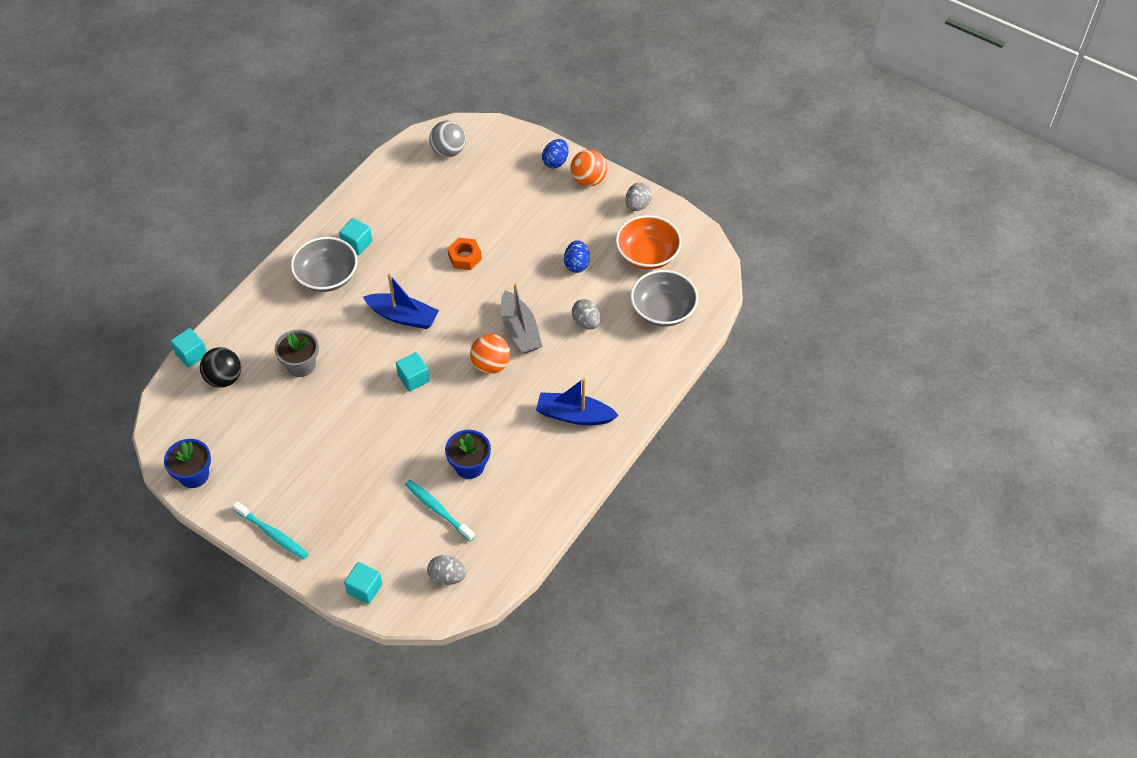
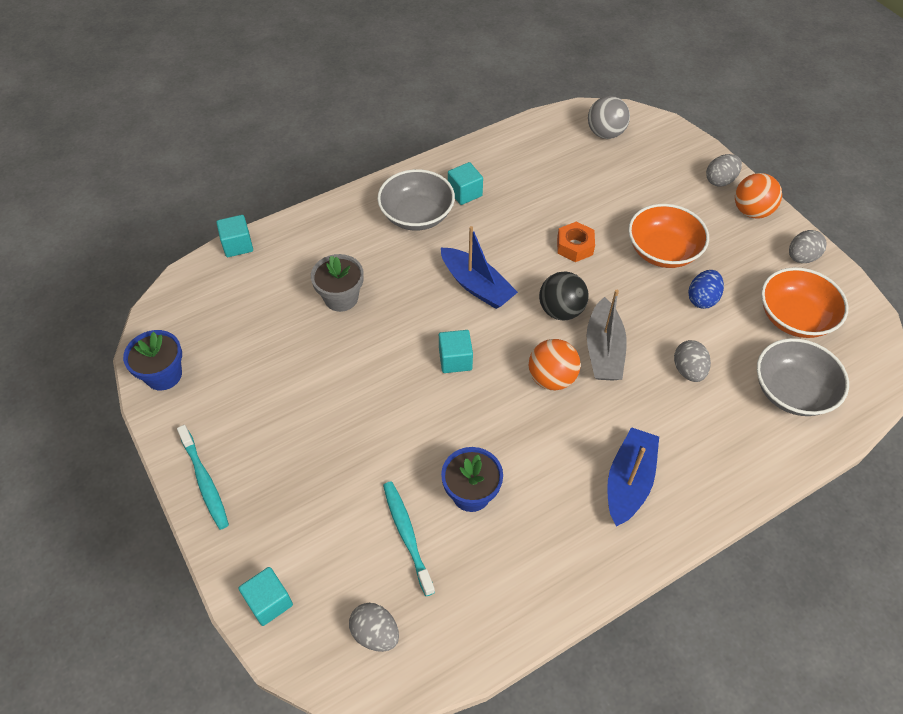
camera: 25 degrees right, 0 degrees up
black ball [200,347,241,388] -> black ball moved to [539,272,589,320]
blue boat [536,378,619,425] -> blue boat turned 75 degrees clockwise [607,427,659,527]
blue egg [542,139,569,168] -> grey egg [706,154,742,186]
none -> orange bowl [628,204,709,268]

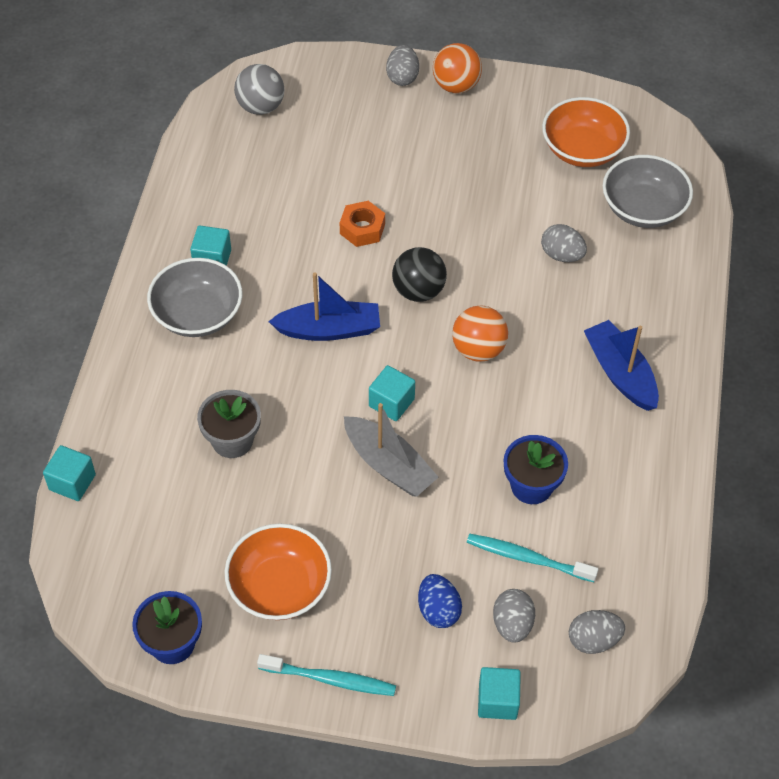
camera: 50 degrees left, 0 degrees up
grey boat [586,290,627,381] -> grey boat moved to [344,403,438,497]
orange bowl [628,204,709,268] -> orange bowl moved to [225,523,332,620]
blue egg [688,270,724,309] -> blue egg moved to [418,574,462,628]
grey egg [789,230,827,263] -> grey egg moved to [493,589,535,643]

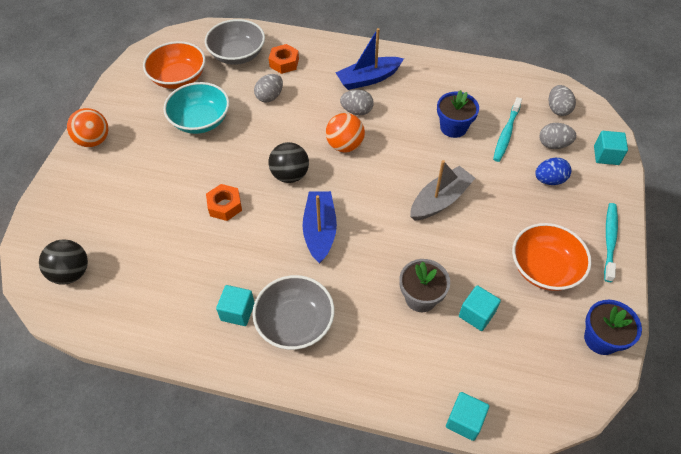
camera: 85 degrees left, 0 degrees up
grey ball [234,64,284,115] -> black ball [39,239,88,285]
turquoise cube [369,365,415,421] -> turquoise cube moved to [459,285,501,331]
grey egg [386,45,419,86] -> grey egg moved to [340,89,374,115]
none -> turquoise bowl [163,82,229,134]
none -> orange nut [269,44,299,74]

